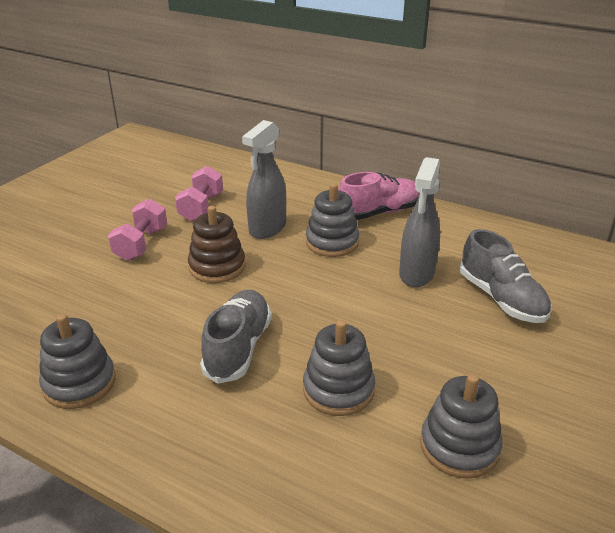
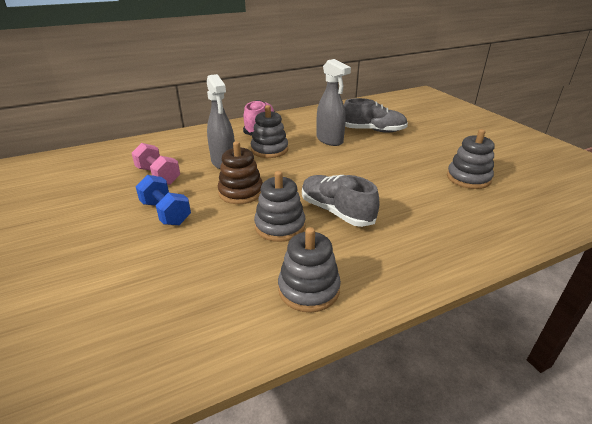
camera: 55 degrees left, 0 degrees up
pink dumbbell [108,198,167,261] -> blue dumbbell [136,175,191,225]
grey stacking toy [303,320,375,416] -> grey stacking toy moved to [254,171,305,242]

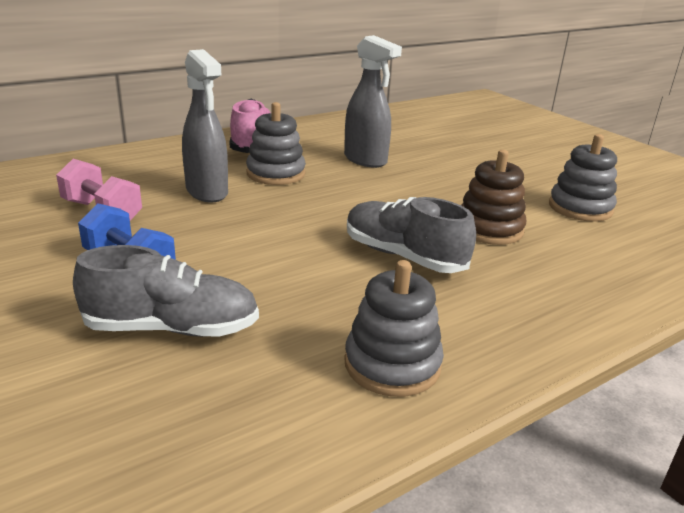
camera: 10 degrees left, 5 degrees down
brown stacking toy [218,141,263,204] -> brown stacking toy moved to [461,150,526,245]
grey stacking toy [254,171,305,242] -> none
grey shoe [344,98,408,133] -> grey shoe moved to [73,245,259,337]

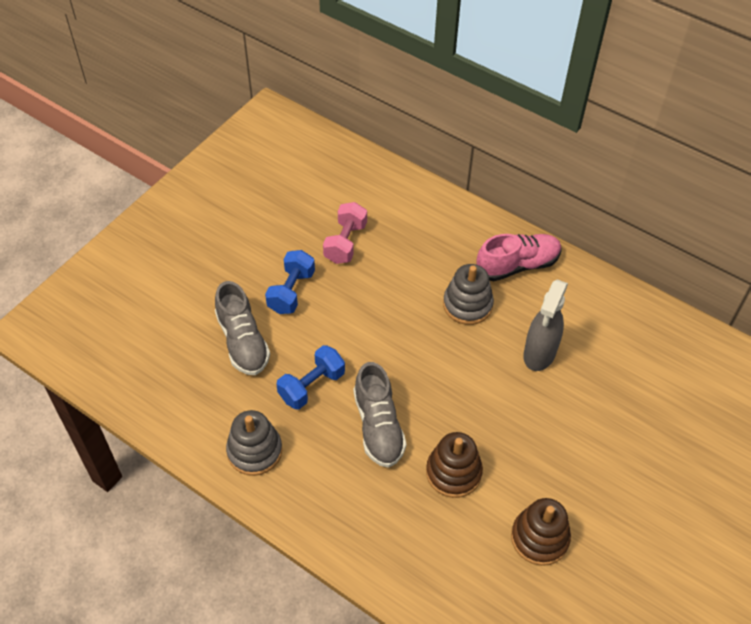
camera: 70 degrees right, 25 degrees up
grey spray bottle [182,49,228,202] -> none
grey shoe [347,197,476,273] -> grey shoe turned 150 degrees clockwise [354,362,406,468]
grey stacking toy [549,134,617,222] -> brown stacking toy [511,498,571,566]
none -> blue dumbbell [276,345,345,410]

